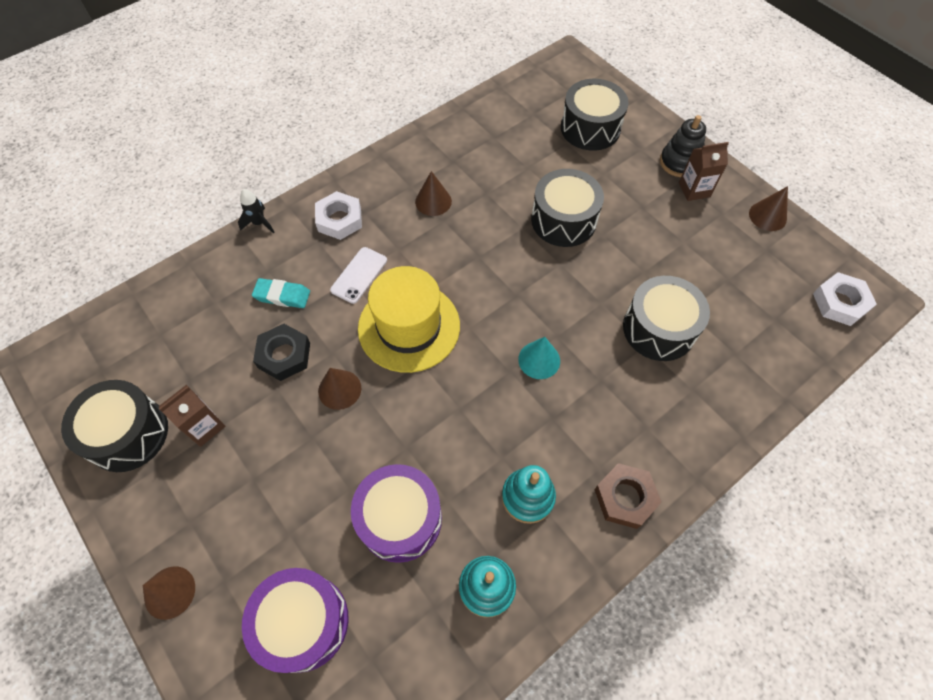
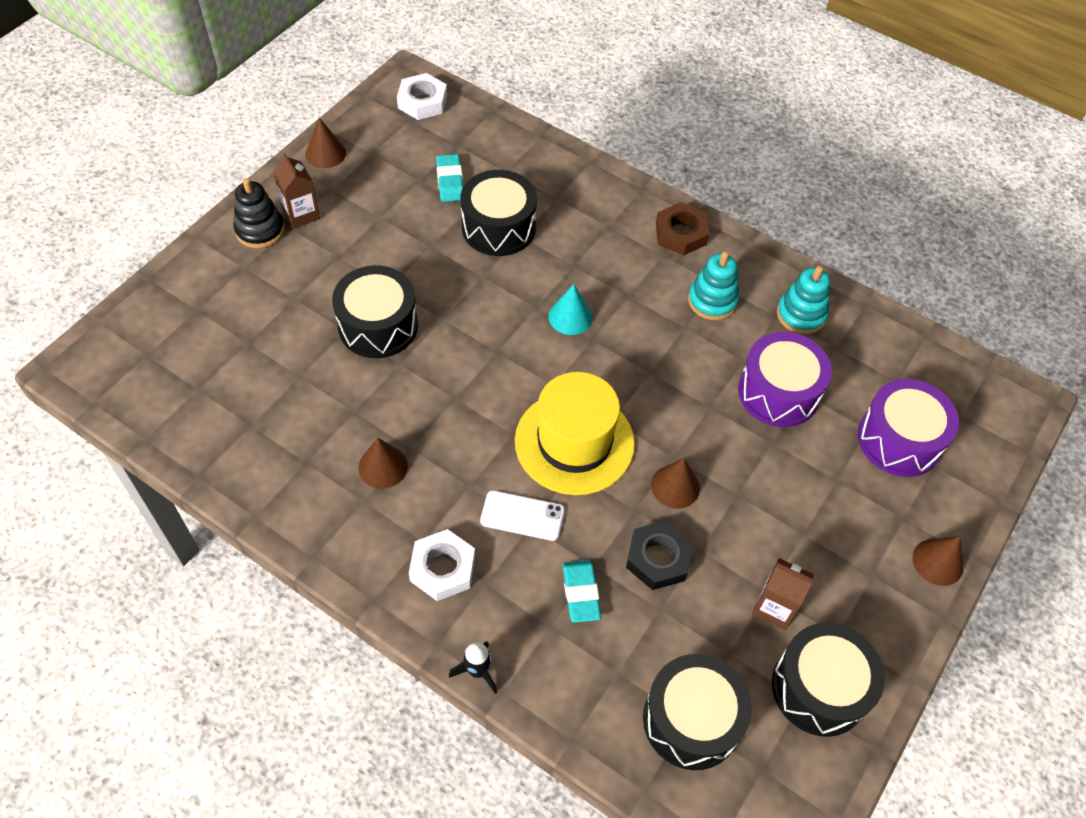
camera: 110 degrees left, 5 degrees down
black drum [561,79,629,151] -> black drum moved to [643,654,752,770]
none -> turquoise eraser [436,154,463,202]

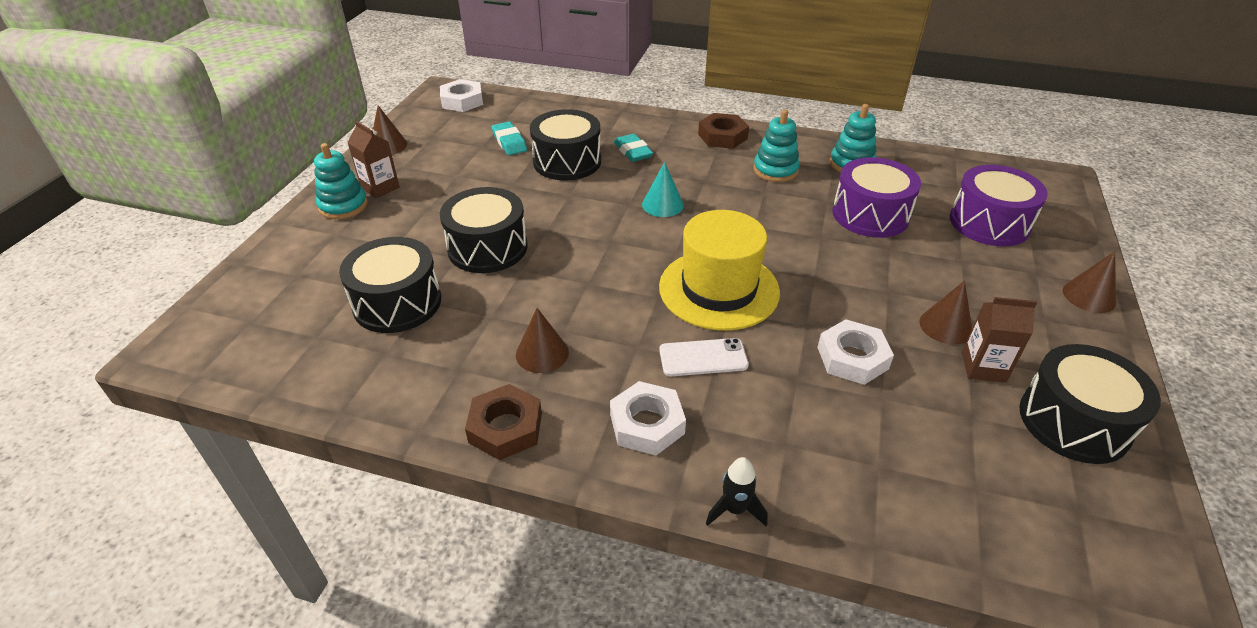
camera: 15 degrees left, 15 degrees down
black stacking toy [234,178,285,248] -> turquoise stacking toy [314,143,368,219]
turquoise eraser [562,560,601,623] -> turquoise eraser moved to [614,134,653,162]
black nut [626,520,693,590] -> white nut [817,319,894,385]
black drum [643,654,752,770] -> black drum moved to [339,237,441,333]
brown cone [651,458,700,509] -> brown cone moved to [919,281,972,344]
none -> brown nut [465,384,542,460]

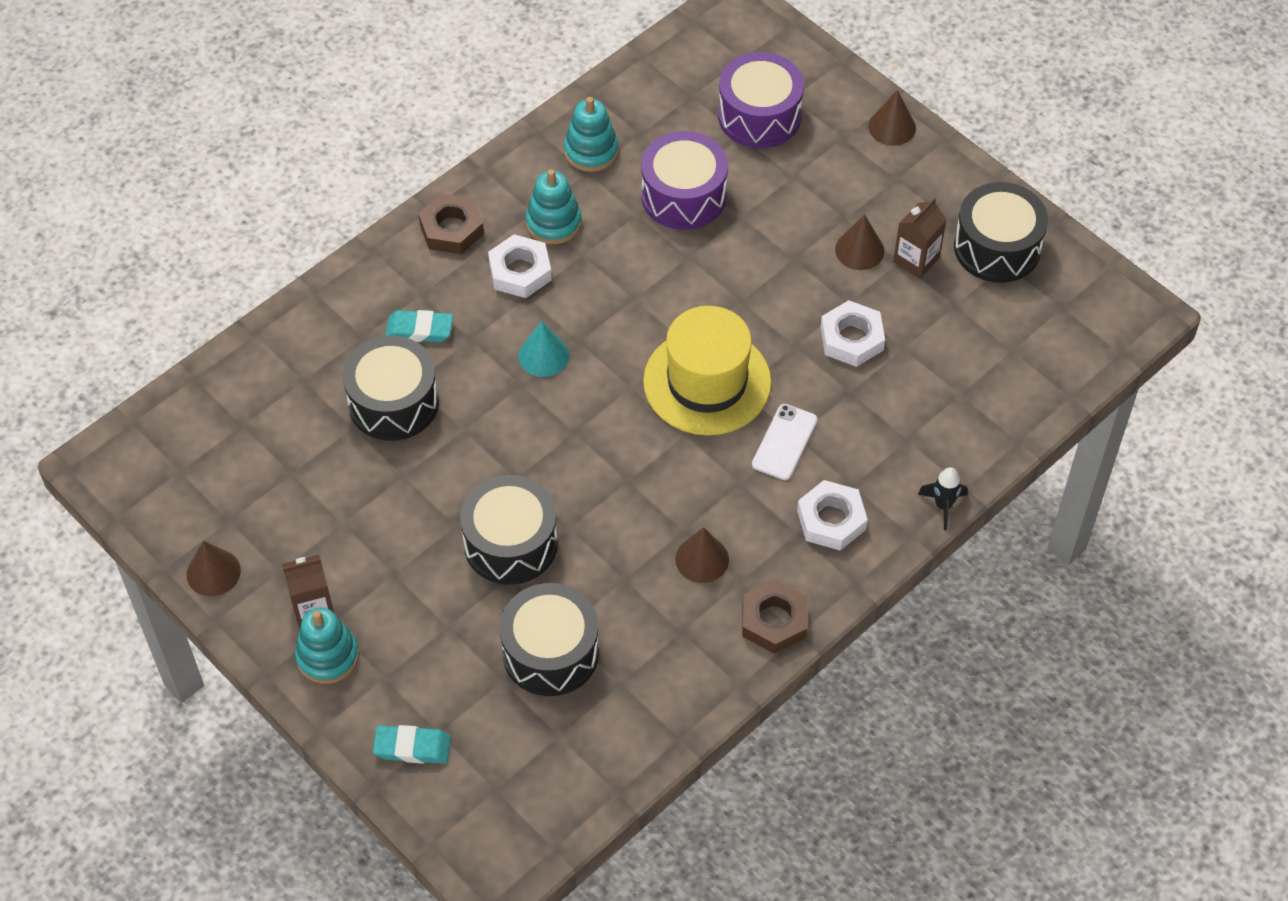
camera: 60 degrees left, 15 degrees up
white nut [440,79,483,112] -> white nut moved to [488,234,552,298]
turquoise eraser [492,121,527,155] -> turquoise eraser moved to [373,725,451,764]

